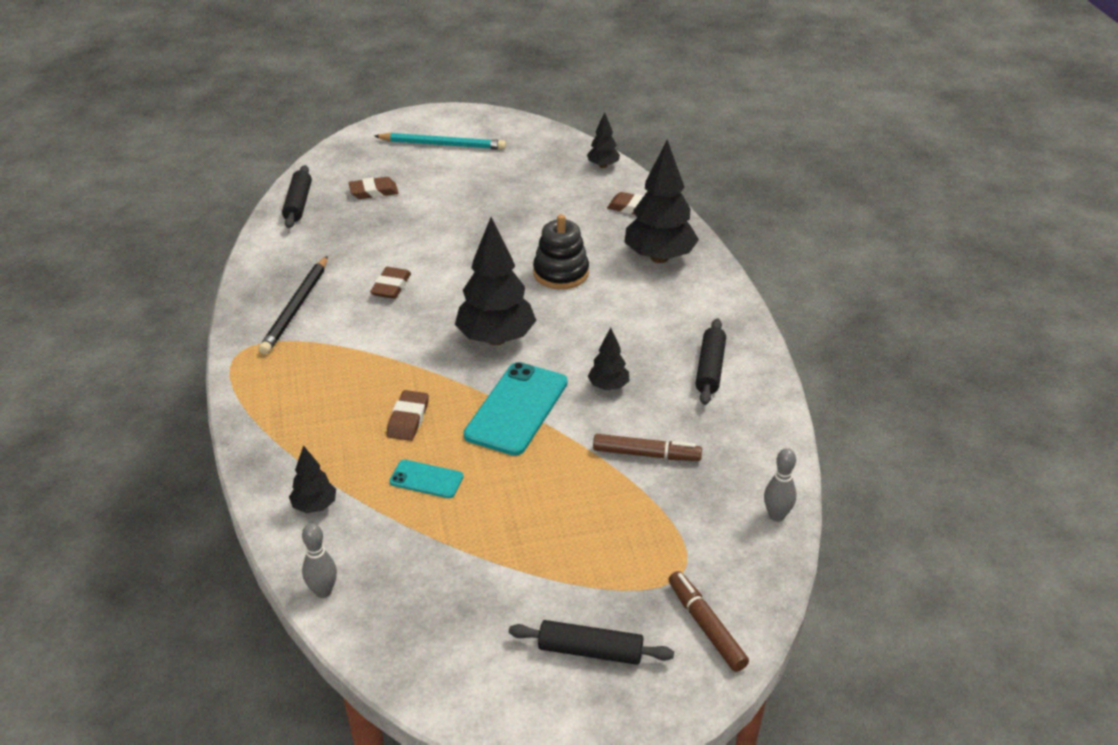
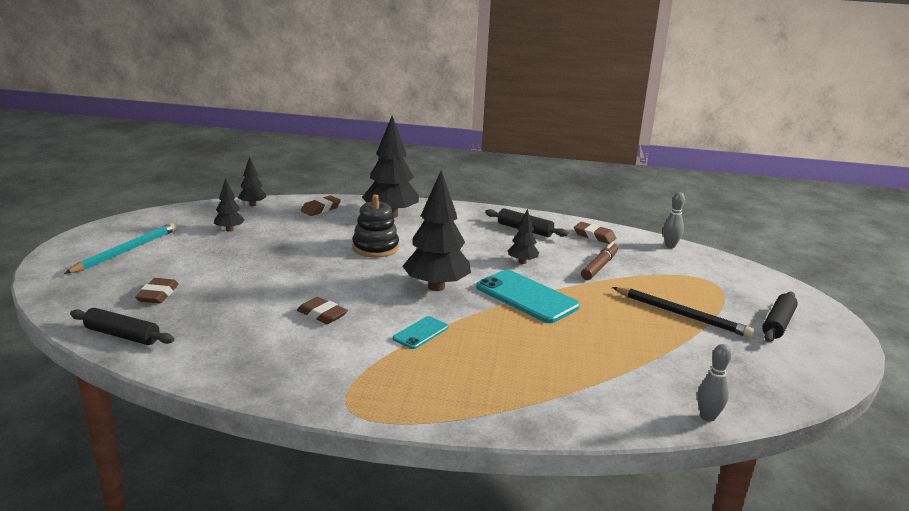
camera: 70 degrees left, 15 degrees down
black pencil [259,256,328,355] -> black pencil moved to [612,287,755,338]
black tree [289,445,336,513] -> black tree moved to [214,178,245,232]
brown eraser [387,390,429,441] -> brown eraser moved to [574,222,616,244]
turquoise phone [389,460,464,498] -> turquoise phone moved to [393,316,448,349]
brown marker [668,571,749,672] -> none

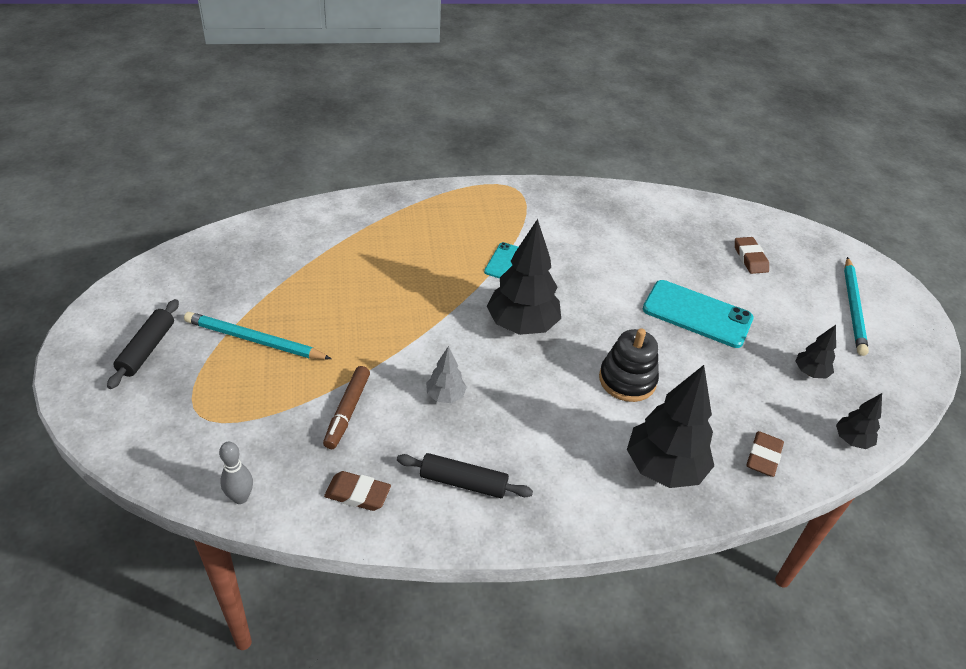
camera: 160 degrees right, 20 degrees up
black rolling pin [70,308,174,345] -> none
brown eraser [297,297,348,324] -> none
turquoise phone [476,270,580,323] -> turquoise phone moved to [643,280,754,348]
black tree [508,209,539,264] -> grey tree [426,346,467,403]
black pencil [612,287,755,338] -> turquoise pencil [184,312,332,359]
grey bowling pin [697,344,731,422] -> none

